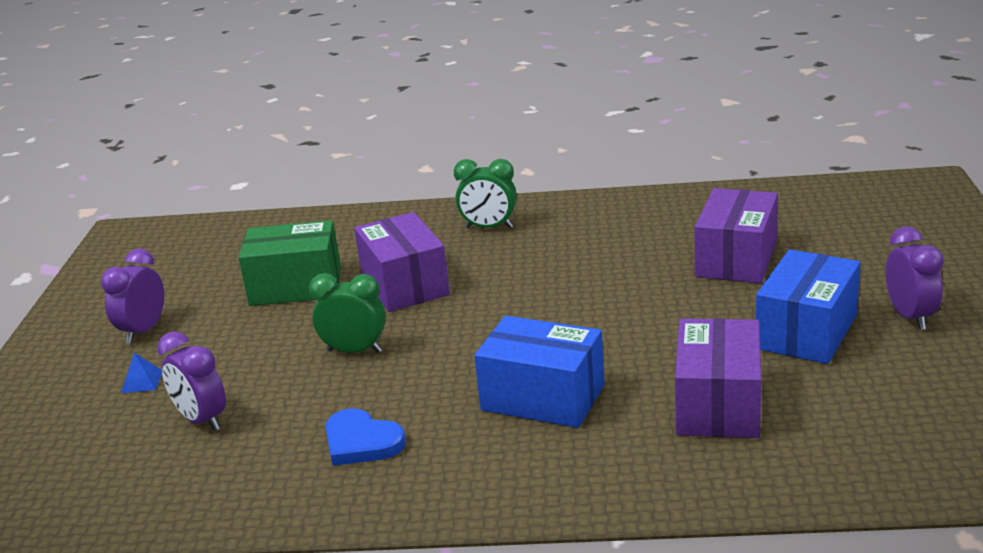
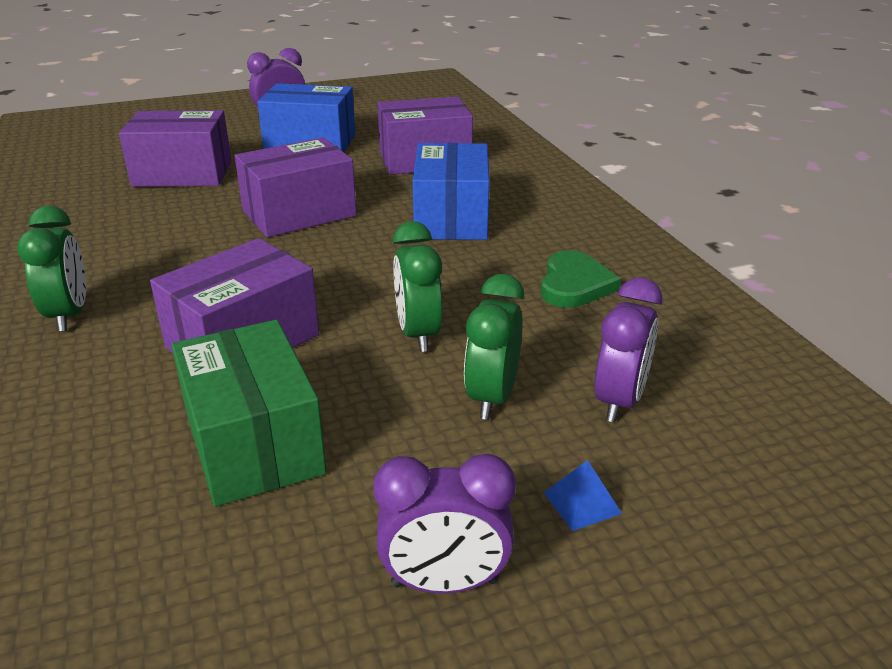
camera: 115 degrees left, 5 degrees up
blue heart [325,408,406,466] -> green heart [541,250,621,308]
none -> purple box [235,137,357,237]
none -> green clock [464,274,524,420]

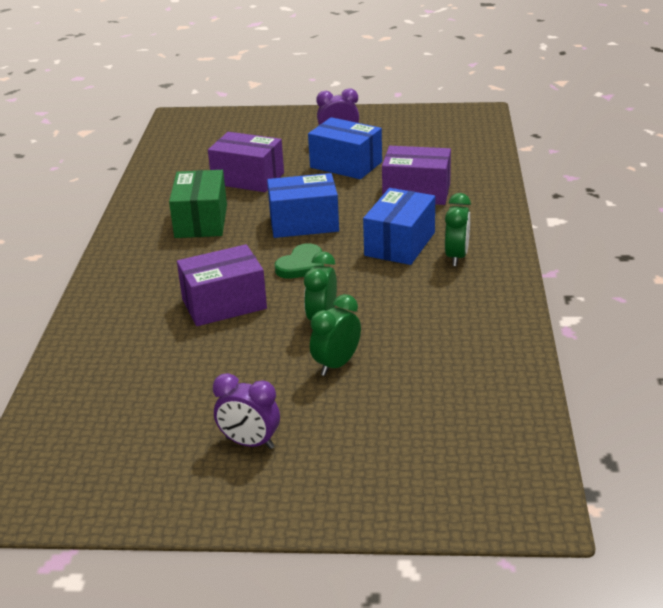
camera: 25 degrees right, 0 degrees up
green clock [17,206,86,332] -> green clock moved to [445,193,471,266]
green box [171,320,327,507] -> green box moved to [169,170,227,238]
purple box [235,137,357,237] -> blue box [267,173,339,238]
green heart [541,250,621,308] -> green heart moved to [275,243,324,278]
blue pyramid [544,460,622,531] -> none
purple clock [594,277,662,423] -> none

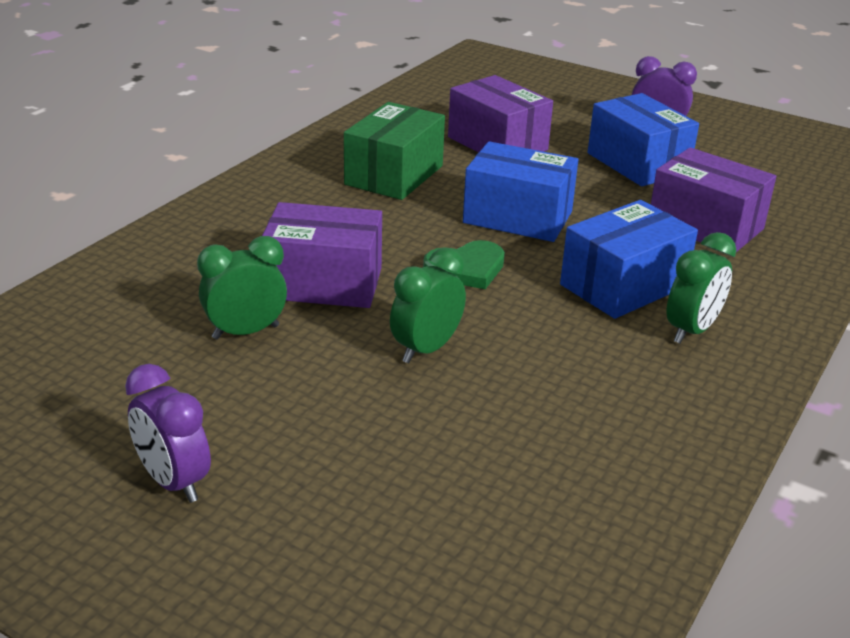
camera: 25 degrees right, 0 degrees up
green clock [310,294,361,376] -> green clock moved to [197,236,287,340]

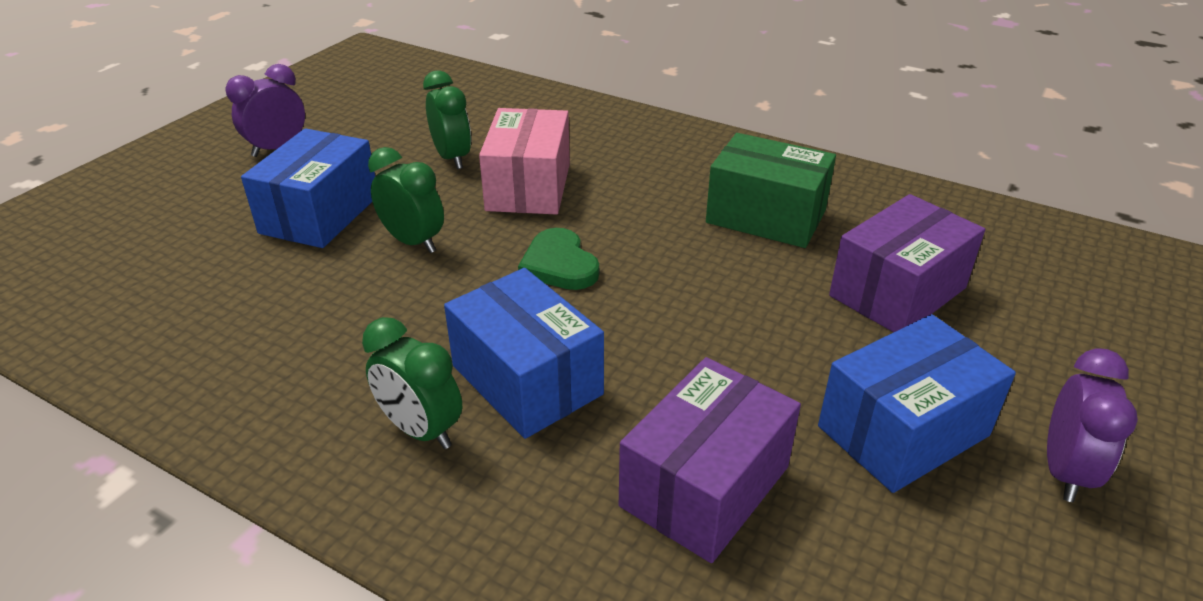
camera: 90 degrees right, 5 degrees up
purple box [262,202,382,308] -> pink box [479,108,570,215]
blue box [463,141,578,242] -> blue box moved to [241,128,375,248]

